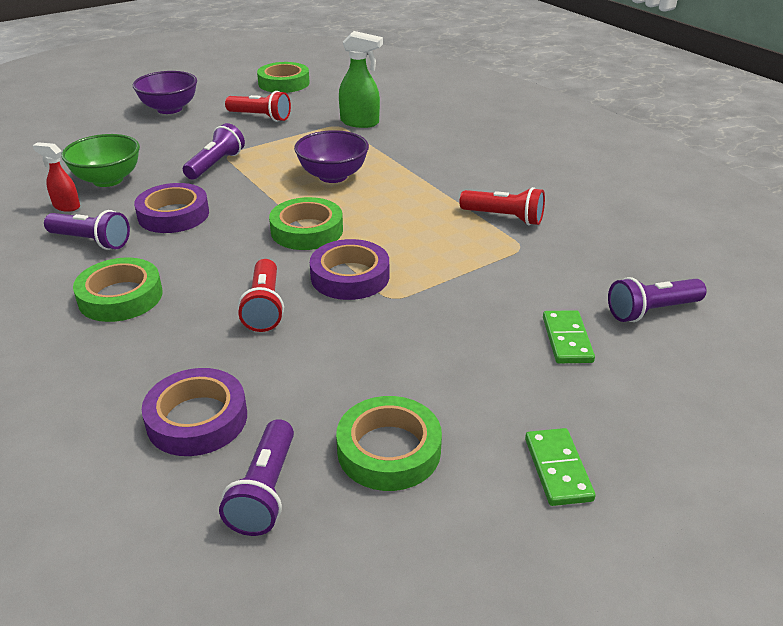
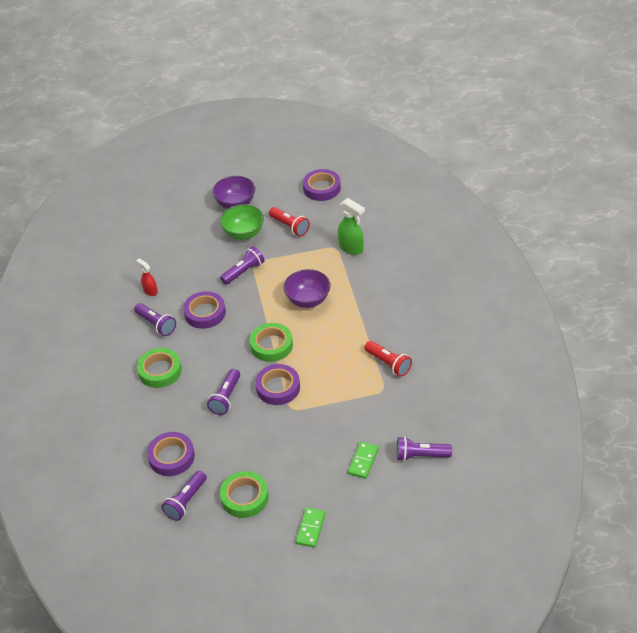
camera: 25 degrees right, 10 degrees up
green bowl [62,134,140,187] -> green bowl moved to [220,204,264,240]
red flashlight [238,259,284,332] -> purple flashlight [207,369,240,415]
green tape [257,62,310,93] -> purple tape [303,169,341,201]

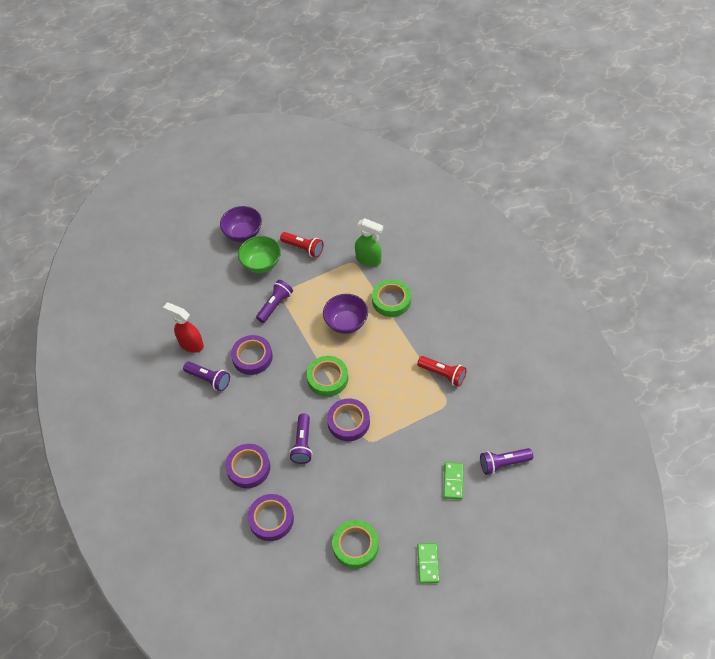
camera: 15 degrees left, 10 degrees up
red spray bottle [136,258,158,296] -> red spray bottle [163,302,204,353], size x1.59
green tape [137,348,182,388] -> green tape moved to [372,279,411,317]
purple flashlight [161,471,207,521] -> none
purple tape [303,169,341,201] -> purple tape moved to [225,444,270,488]

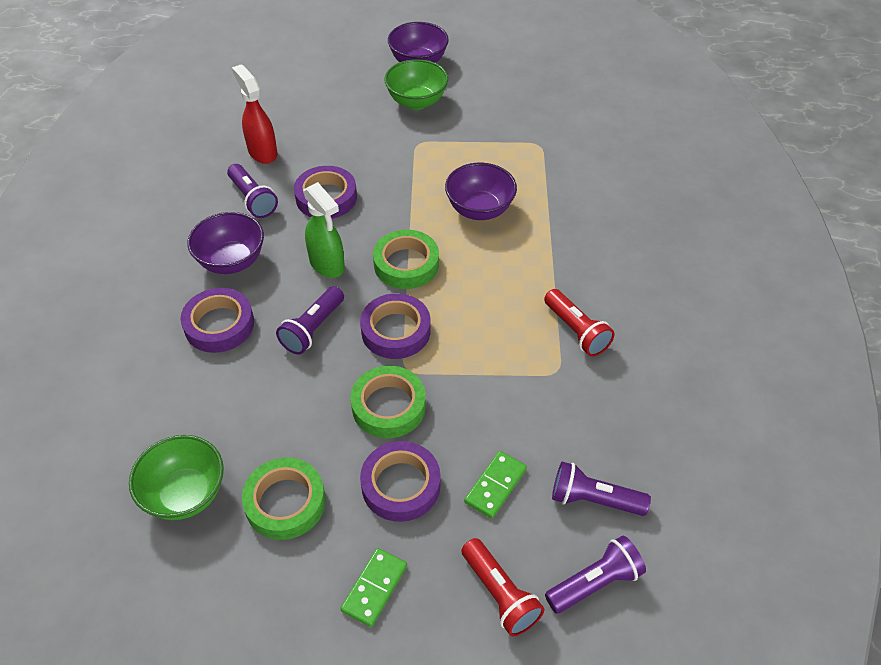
camera: 25 degrees right, 5 degrees down
purple tape [247,494,294,541] -> purple tape moved to [360,441,441,522]
purple flashlight [256,280,293,323] -> purple flashlight moved to [545,536,646,613]
red flashlight [280,232,324,258] -> red flashlight moved to [461,538,544,636]
green spray bottle [355,218,383,267] -> green spray bottle moved to [303,182,345,278]
green tape [372,279,411,317] -> green tape moved to [350,366,426,438]
none -> green bowl [129,435,224,520]
none -> purple bowl [187,212,264,274]

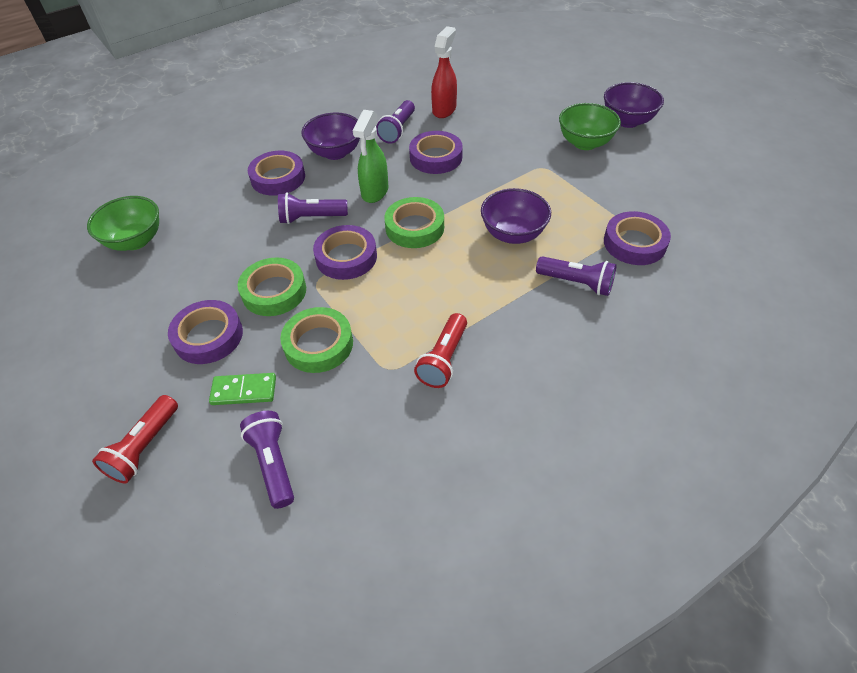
camera: 55 degrees right, 0 degrees up
green tape [242,458,326,540] -> green tape moved to [280,307,353,373]
green domino [340,548,407,627] -> none
purple flashlight [545,536,646,613] -> purple flashlight moved to [536,256,617,296]
none -> purple tape [604,211,671,265]

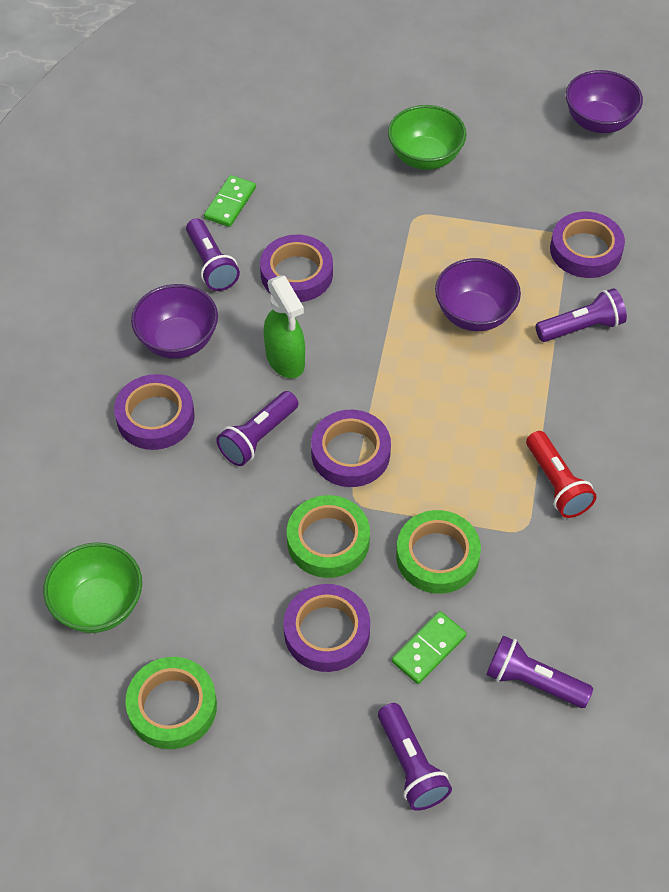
camera: 45 degrees left, 5 degrees up
red flashlight [92,395,178,484] -> purple flashlight [378,703,452,811]
green tape [385,197,444,248] -> green tape moved to [125,657,217,749]
red spray bottle [431,26,457,118] -> green domino [204,175,256,227]
purple bowl [604,82,664,128] -> purple bowl moved to [566,70,643,133]

